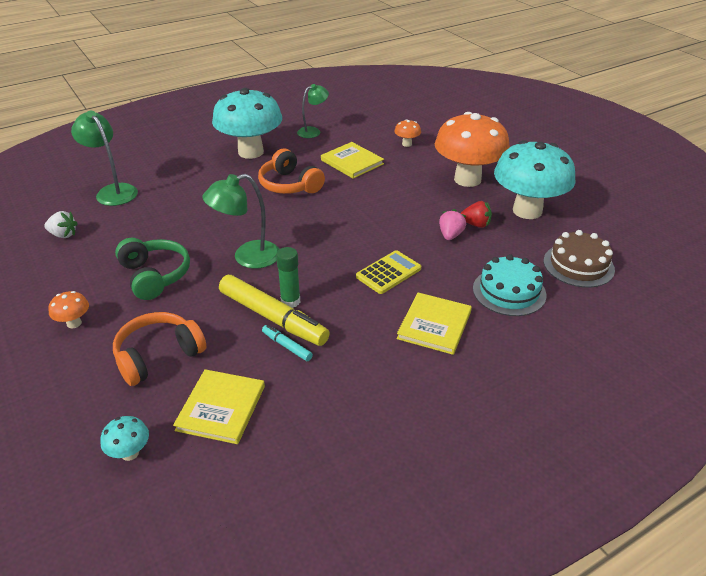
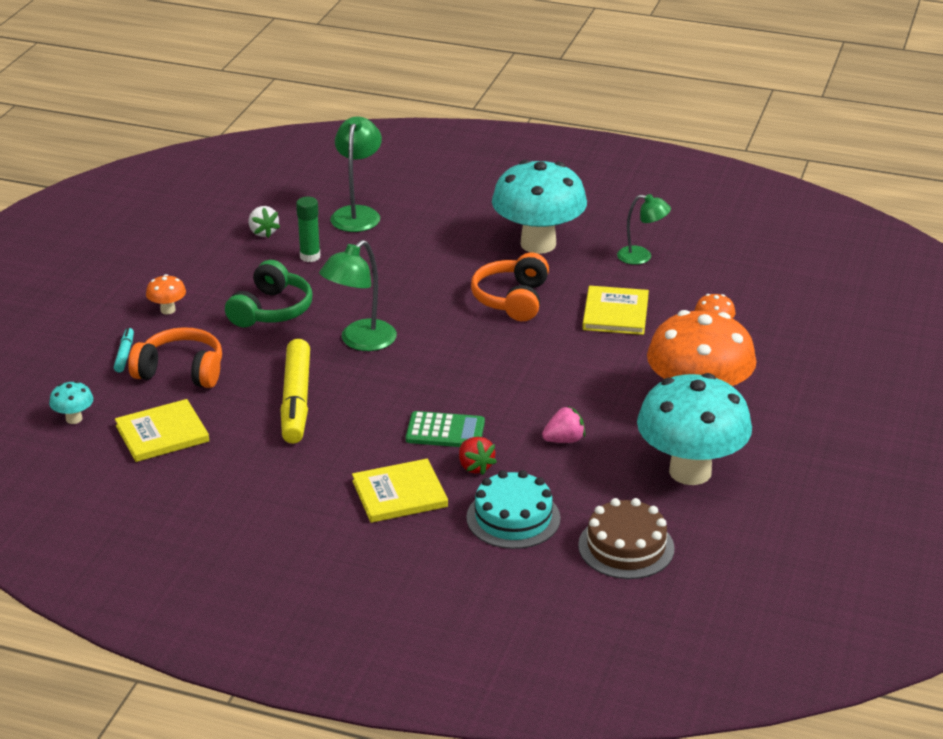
camera: 50 degrees right, 5 degrees down
green lamp [202,174,279,269] -> green lamp turned 75 degrees counterclockwise [319,240,397,351]
turquoise marker [262,325,313,361] -> turquoise marker moved to [114,328,134,372]
green glue stick [276,247,300,308] -> green glue stick moved to [296,197,320,262]
yellow calculator [356,250,421,294] -> green calculator [406,411,485,447]
red strawberry [461,201,492,228] -> red strawberry moved to [459,437,497,475]

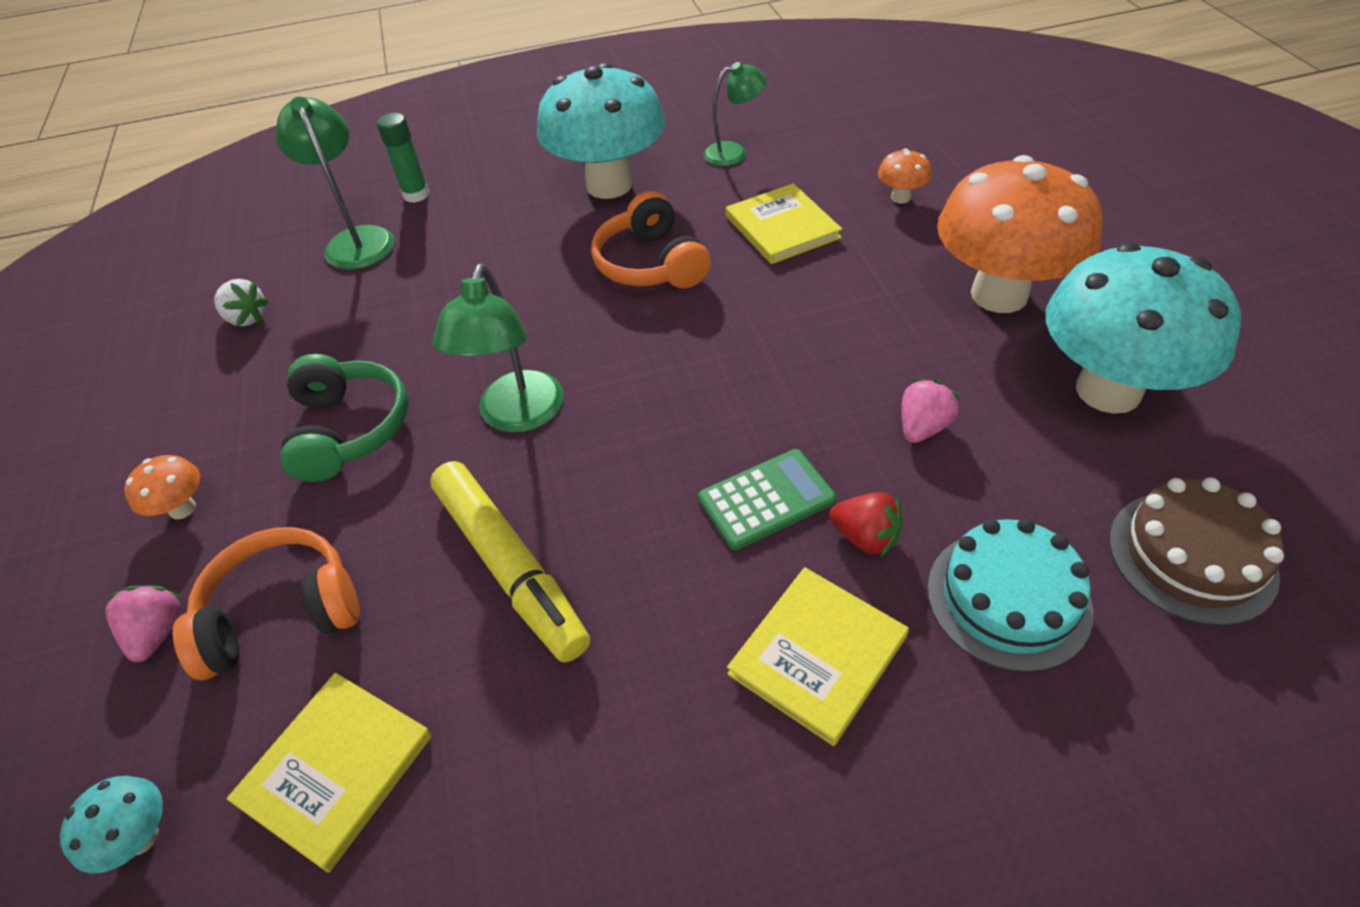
camera: 30 degrees left, 15 degrees up
turquoise marker [114,328,134,372] -> pink strawberry [105,585,183,662]
green glue stick [296,197,320,262] -> green glue stick moved to [377,113,429,203]

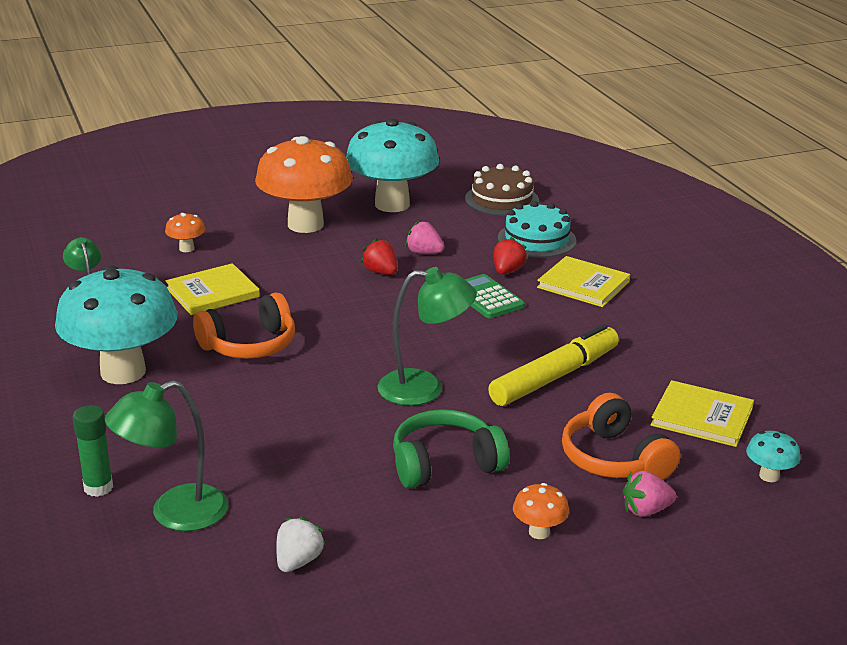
camera: 100 degrees left, 20 degrees down
none -> red strawberry [361,238,397,275]

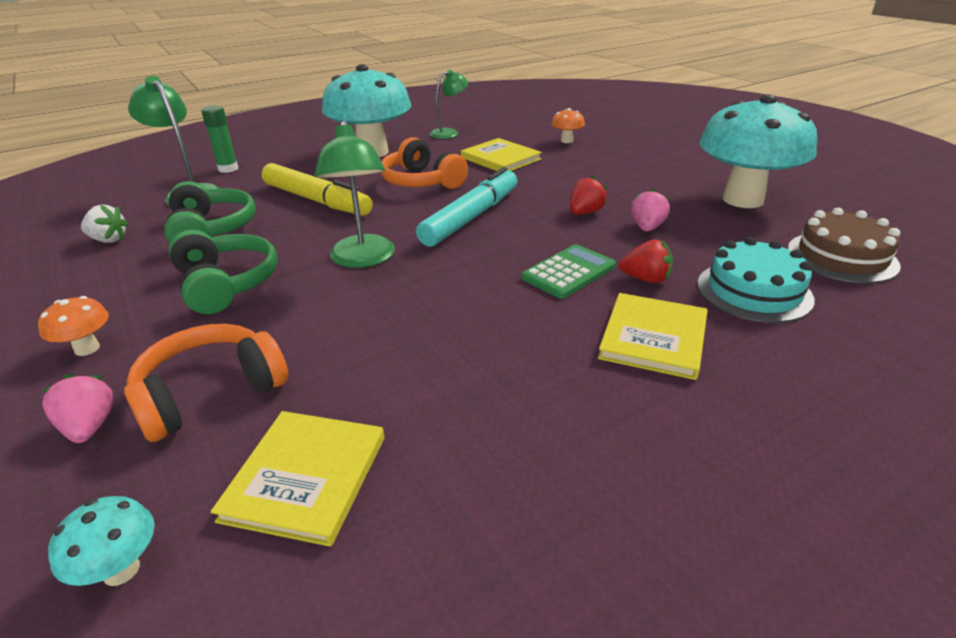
camera: 80 degrees right, 5 degrees up
orange mushroom [255,136,353,233] -> none
yellow marker [488,324,619,406] -> yellow marker moved to [262,163,372,216]
none -> green headphones [164,181,256,243]
none -> turquoise marker [416,167,517,247]

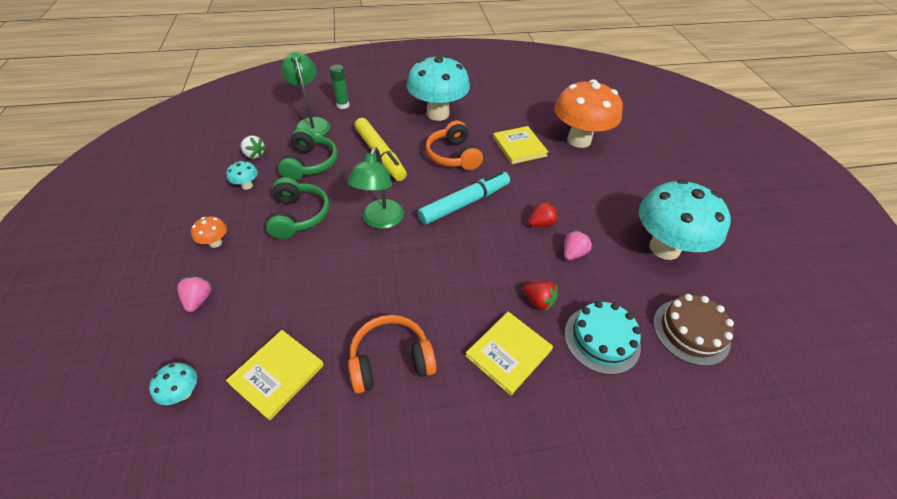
camera: 20 degrees right, 15 degrees up
orange headphones [124,324,288,442] -> orange headphones moved to [348,315,437,394]
green lamp [430,69,468,139] -> none
green calculator [521,244,616,299] -> none
orange mushroom [551,108,585,143] -> orange mushroom [554,80,623,148], size x2.50
none -> turquoise mushroom [226,161,258,190]

